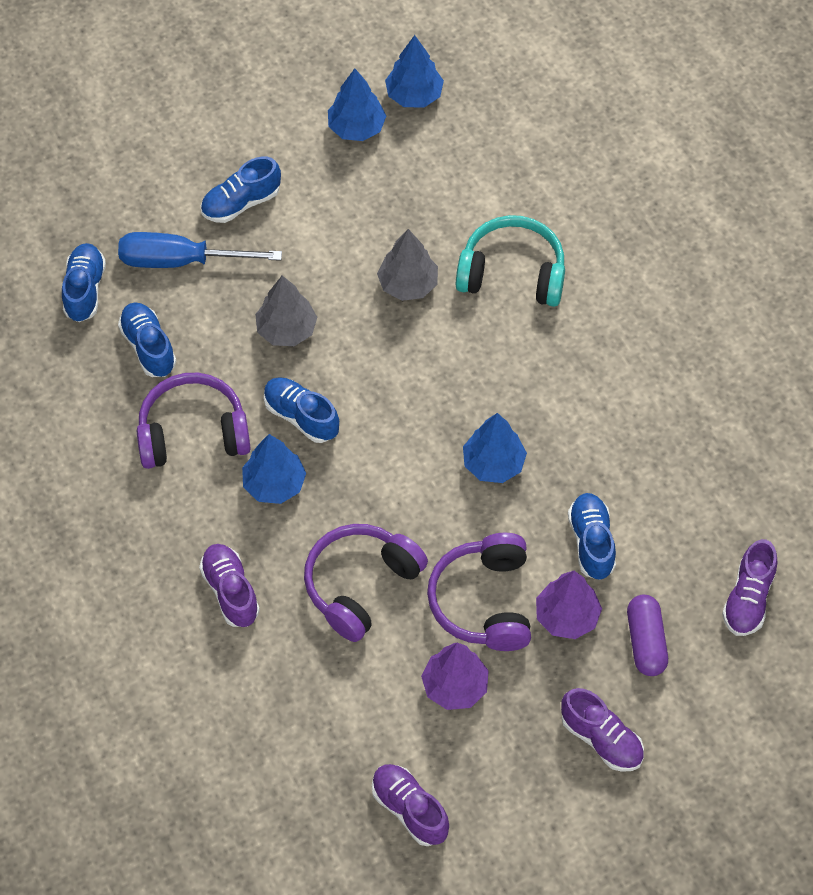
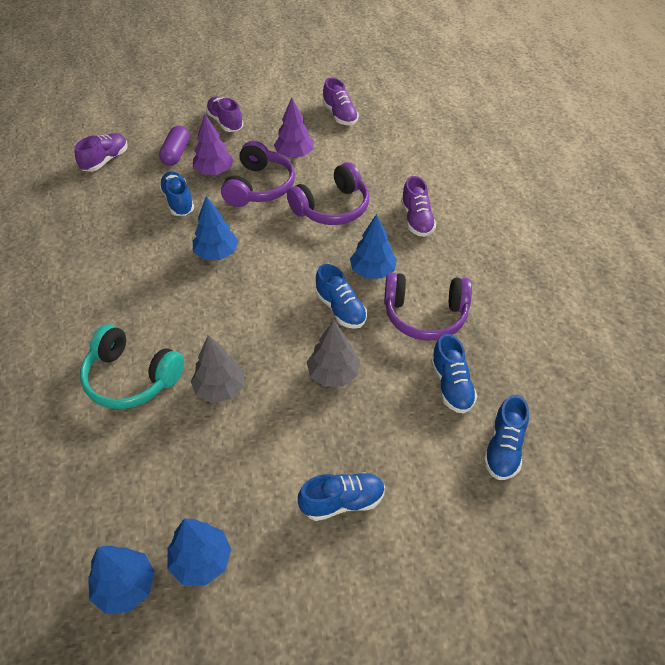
camera: 165 degrees left, 10 degrees down
blue screwdriver [118,232,282,268] -> none
blue shoe [568,493,616,580] -> blue shoe turned 150 degrees clockwise [159,171,194,216]

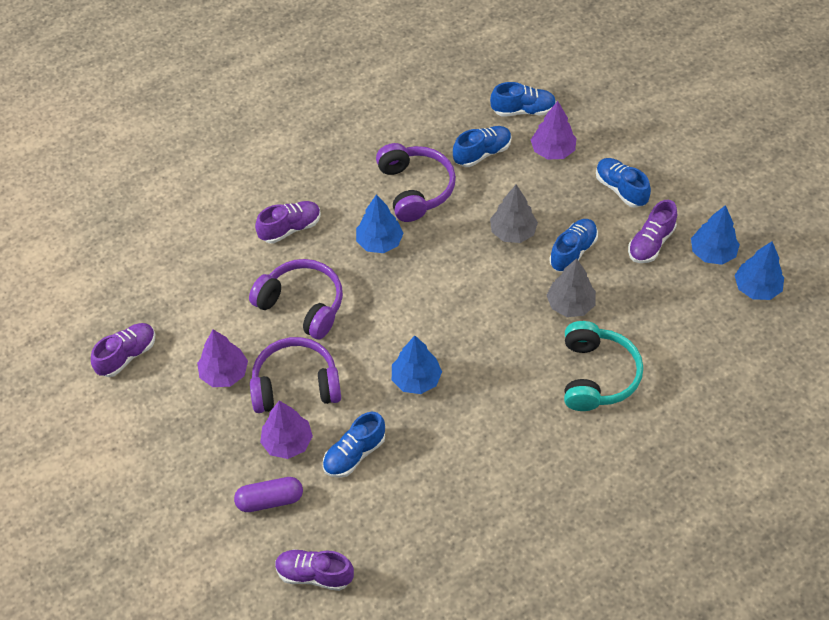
camera: 110 degrees left, 5 degrees up
purple shoe [206,96,244,132] -> purple shoe moved to [628,200,677,263]
blue shoe [316,264,367,329] -> blue shoe moved to [549,219,598,272]
none -> purple tree [531,101,577,160]

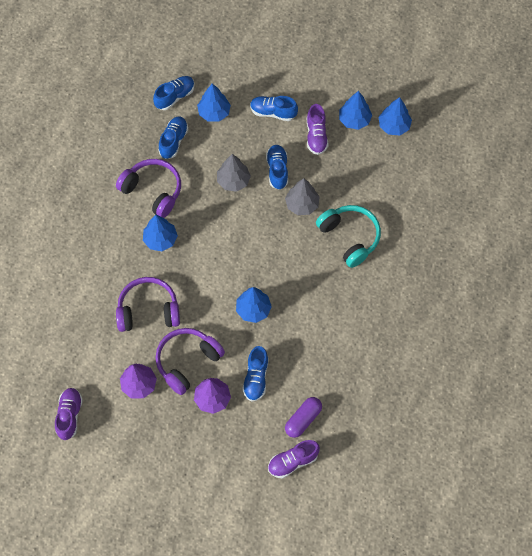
camera: 40 degrees left, 10 degrees up
purple capsule [234,477,303,512] -> purple capsule moved to [285,397,322,438]
purple shoe [255,201,321,244] -> none
purple tree [531,101,577,160] -> blue tree [197,84,231,122]

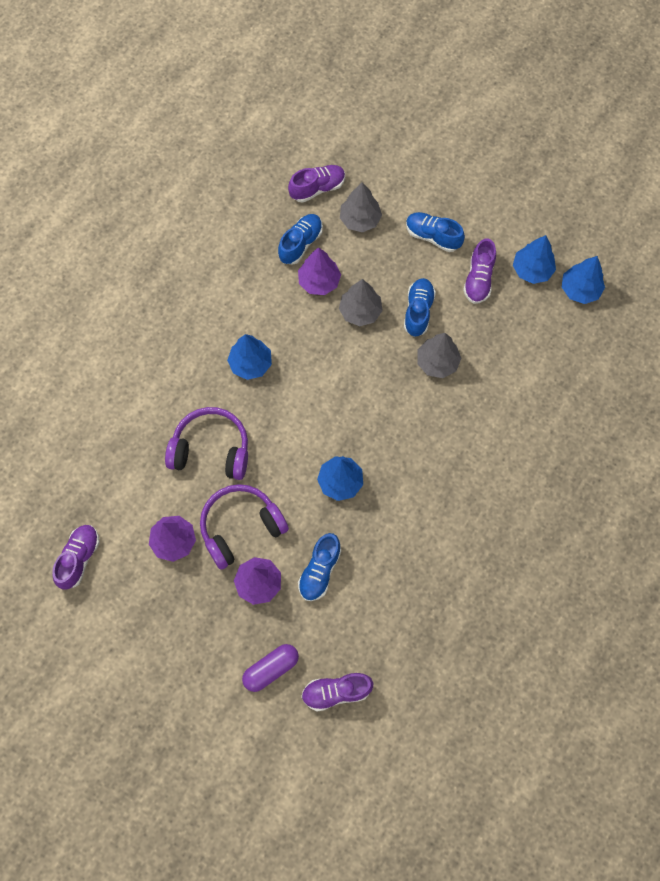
camera: 15 degrees right, 5 degrees up
purple headphones [116,159,181,218] -> none
blue shoe [153,76,195,110] -> purple shoe [288,165,345,203]
blue tree [197,84,231,122] -> grey tree [340,182,382,232]
purple capsule [285,397,322,438] -> purple capsule moved to [242,644,299,692]
turquoise headphones [316,205,381,268] -> none
none -> purple tree [298,247,341,295]

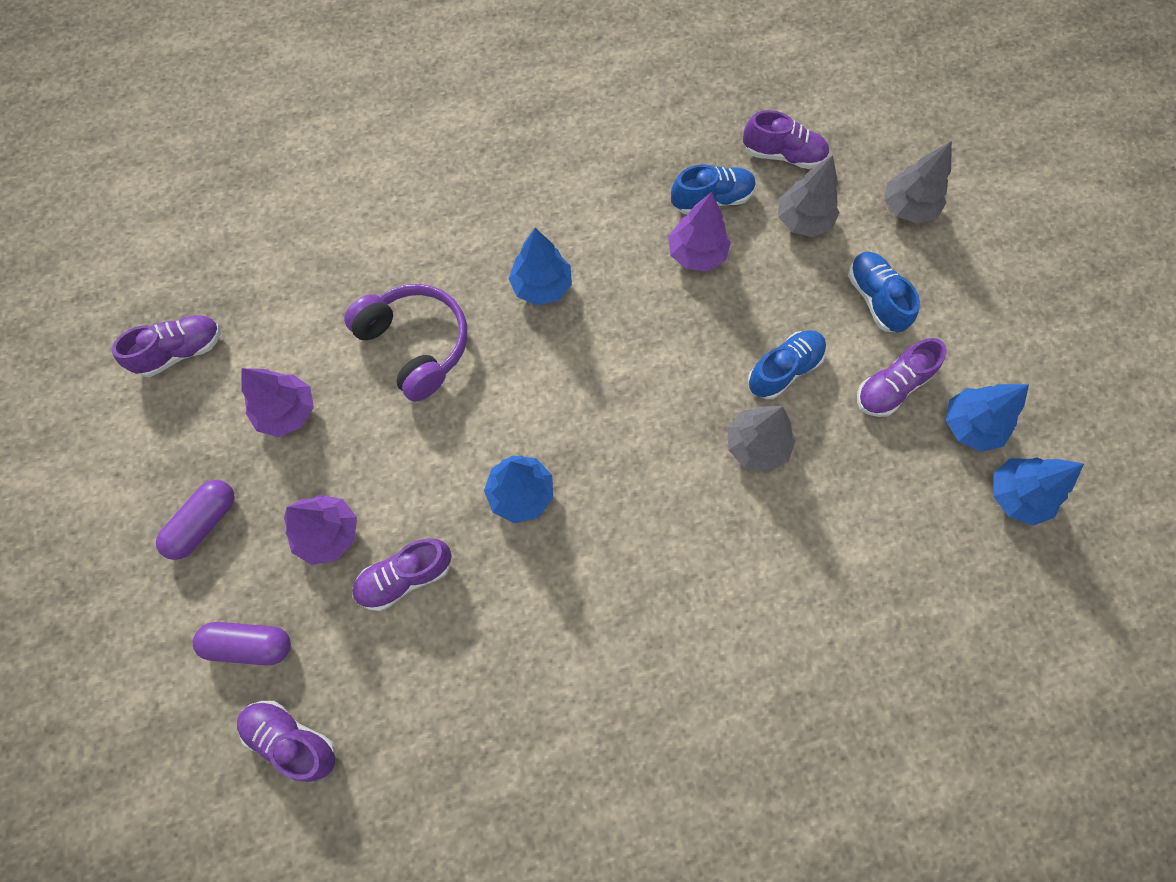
camera: 40 degrees right, 0 degrees up
purple headphones [200,484,289,570] -> none
blue shoe [298,533,341,601] -> purple shoe [352,538,452,611]
grey tree [339,279,383,326] -> grey tree moved to [885,141,952,224]
none -> purple capsule [156,480,235,560]

